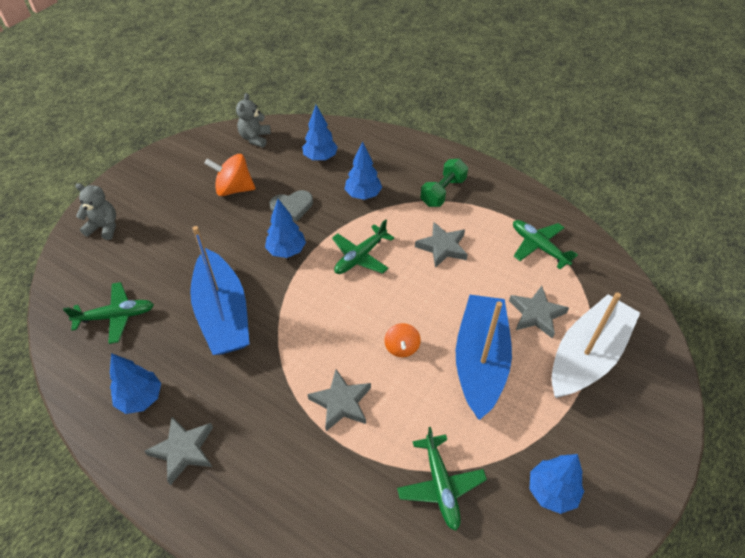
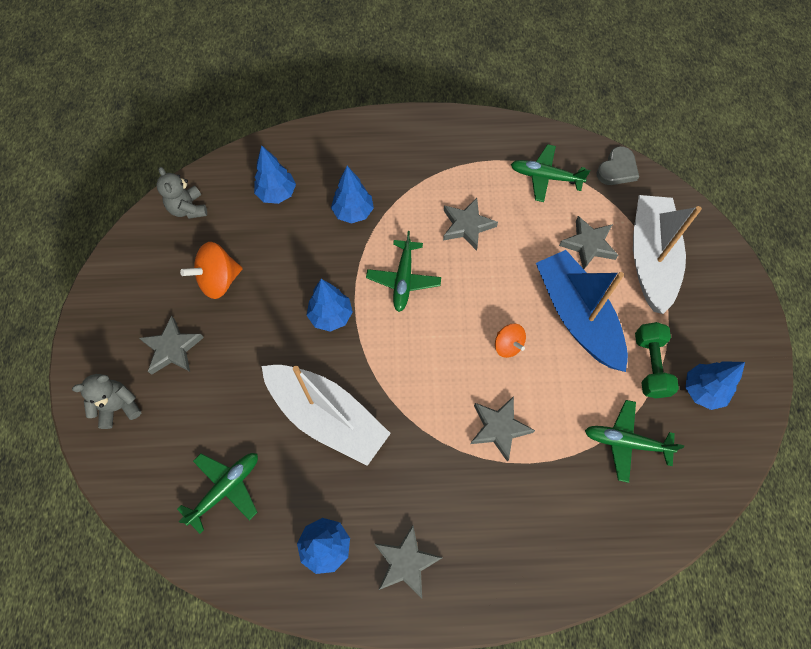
camera: 35 degrees left, 15 degrees up
blue boat [190,226,249,355] -> white boat [262,365,391,466]
grey heart [270,190,313,221] -> grey heart moved to [596,146,639,185]
green plane [397,427,487,531] -> green plane turned 150 degrees clockwise [585,400,684,483]
green dumbbell [420,159,468,207] -> green dumbbell moved to [635,322,679,398]
none -> grey star [139,315,204,375]

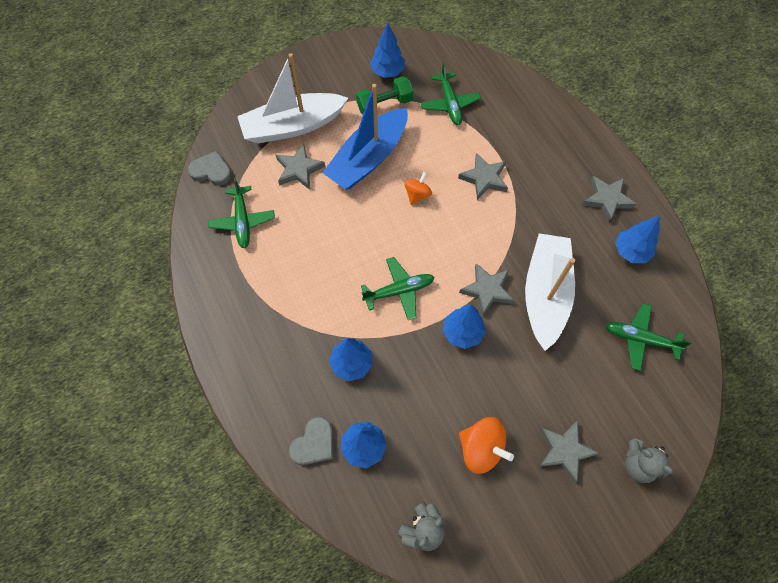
camera: 115 degrees left, 0 degrees up
grey star [443,198,498,251] -> grey star moved to [459,263,514,316]
none -> grey heart [289,417,334,465]

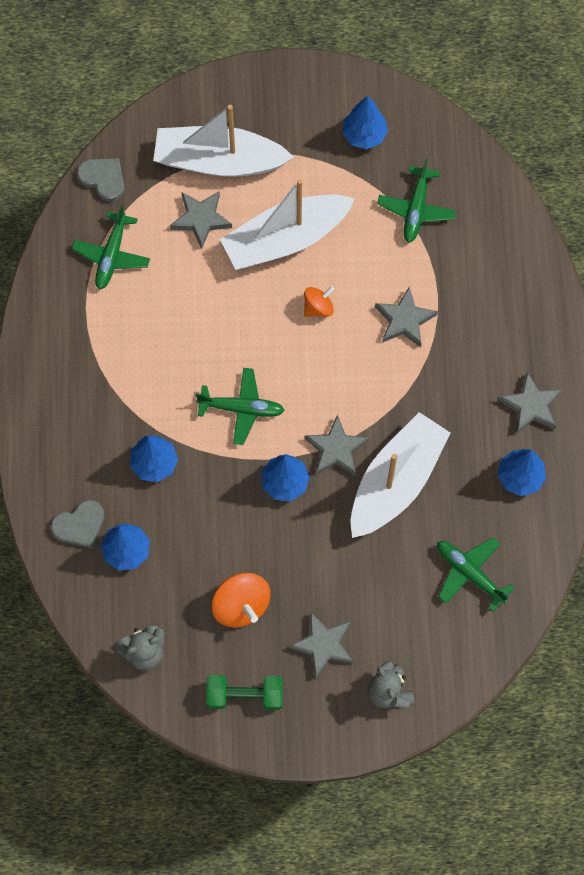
camera: 25 degrees right, 5 degrees up
blue boat [323,84,408,190] -> white boat [220,179,355,270]
green dumbbell [356,76,414,114] -> green dumbbell moved to [206,675,283,710]

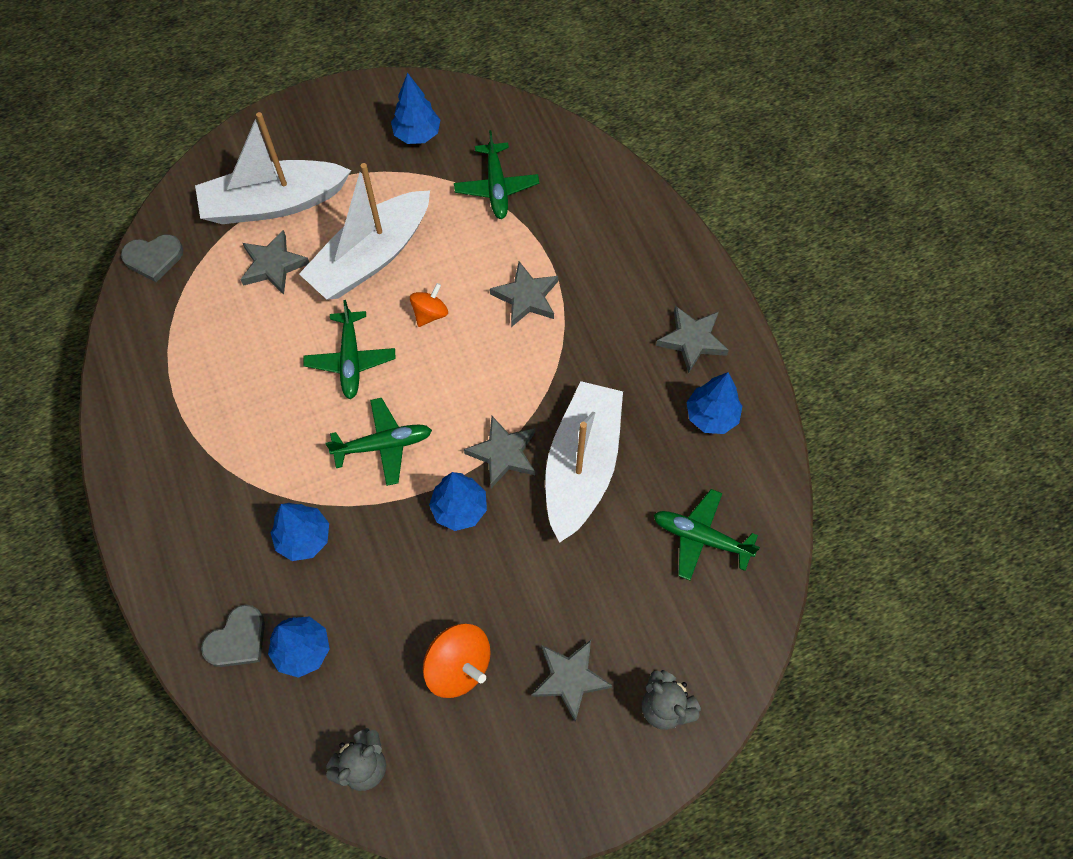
camera: 20 degrees left, 5 degrees down
green plane [72,205,150,290] -> green plane moved to [303,300,396,399]
grey heart [77,158,125,202] -> grey heart turned 150 degrees clockwise [121,234,183,282]
green dumbbell [206,675,283,710] -> none

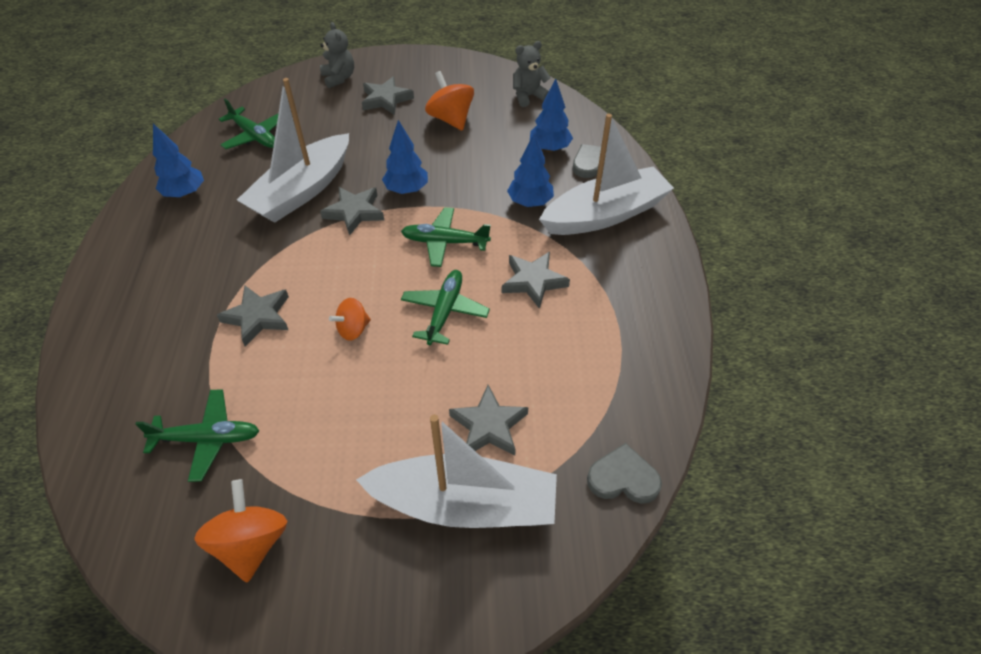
camera: 160 degrees left, 15 degrees down
white boat [299,163,430,299] -> white boat moved to [539,114,674,235]
blue tree [391,73,440,144] -> orange spinning top [195,479,287,583]
green plane [454,130,539,219] -> green plane turned 75 degrees clockwise [135,389,259,482]
grey star [656,306,729,373] -> grey star moved to [502,252,570,309]

